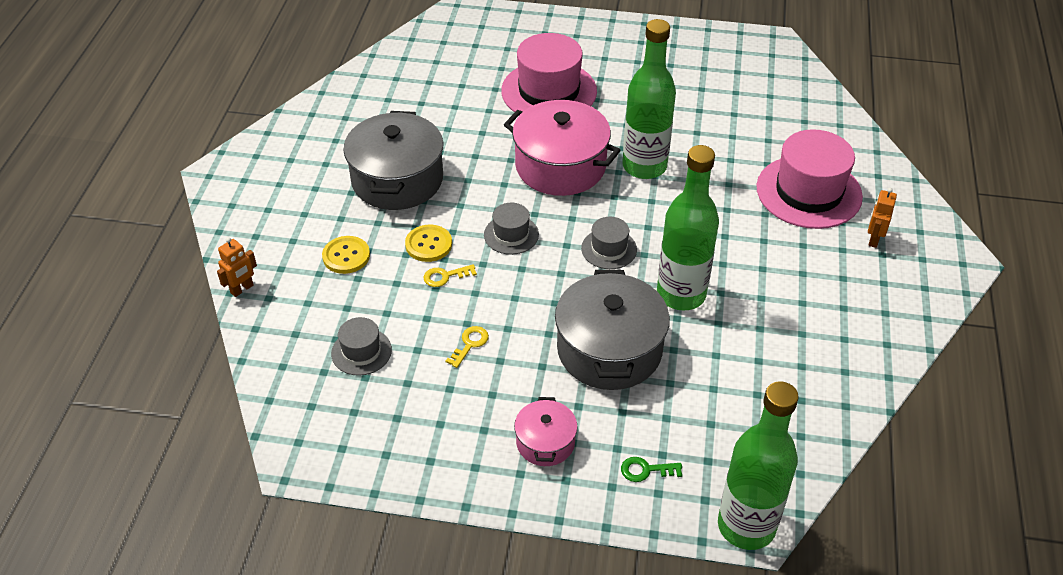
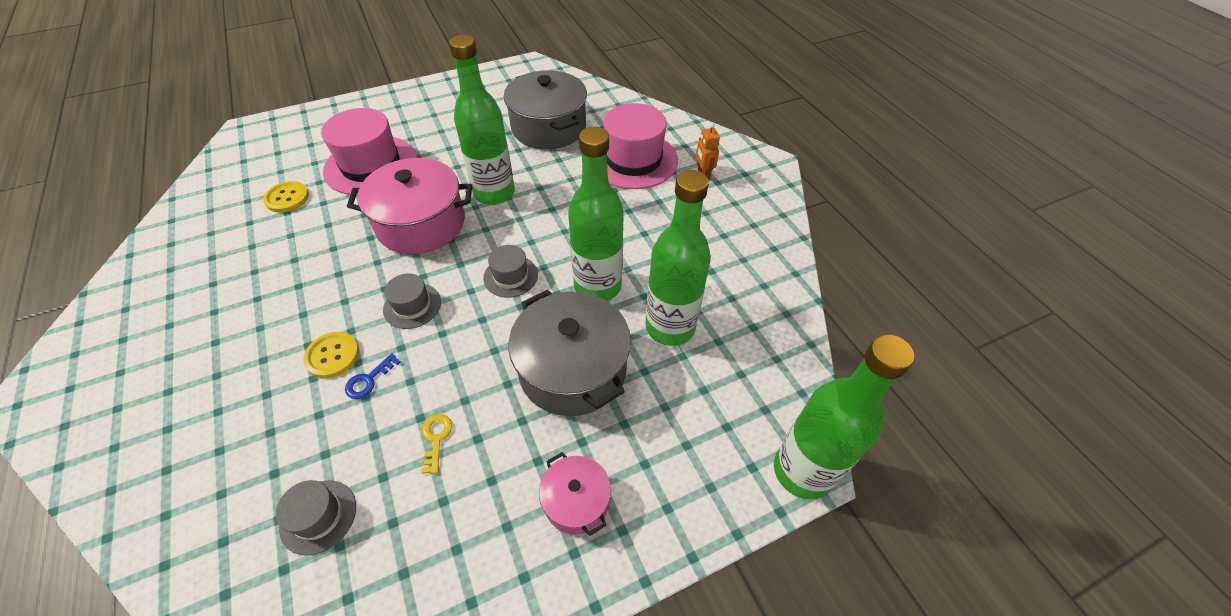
camera: 35 degrees left, 5 degrees up
orange robot [217,237,257,297] -> none
yellow button [322,236,370,274] -> yellow button moved to [263,181,309,213]
grey pot [343,111,443,210] -> grey pot moved to [504,70,587,149]
yellow key [423,264,477,287] -> blue key [345,353,401,399]
green key [621,457,682,482] -> none
none -> green bottle [645,170,711,346]

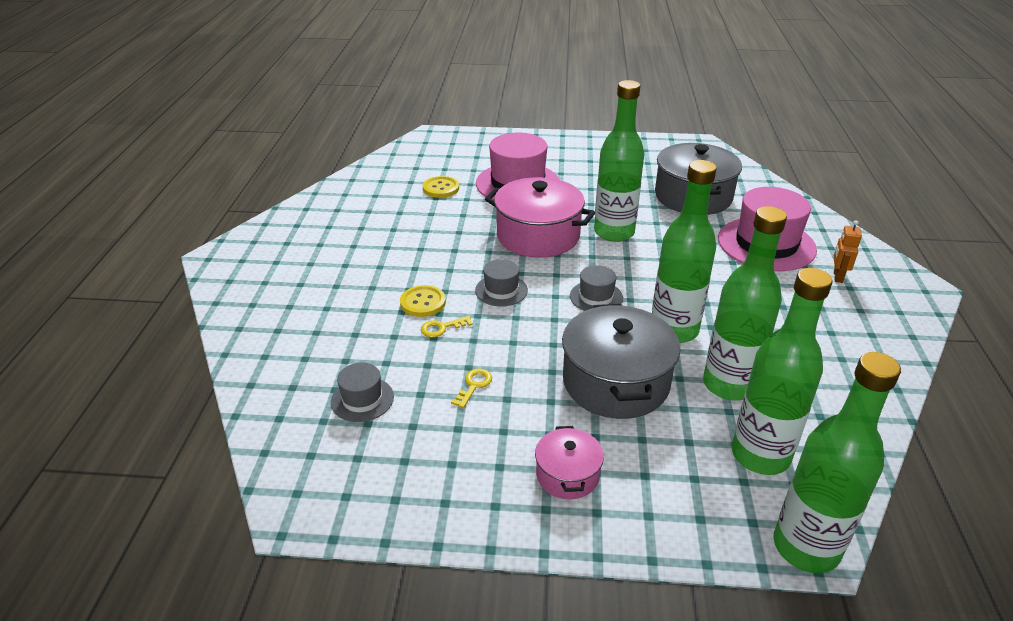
camera: 30 degrees right, 15 degrees down
blue key [345,353,401,399] -> yellow key [421,316,473,337]
none -> green bottle [732,268,832,475]

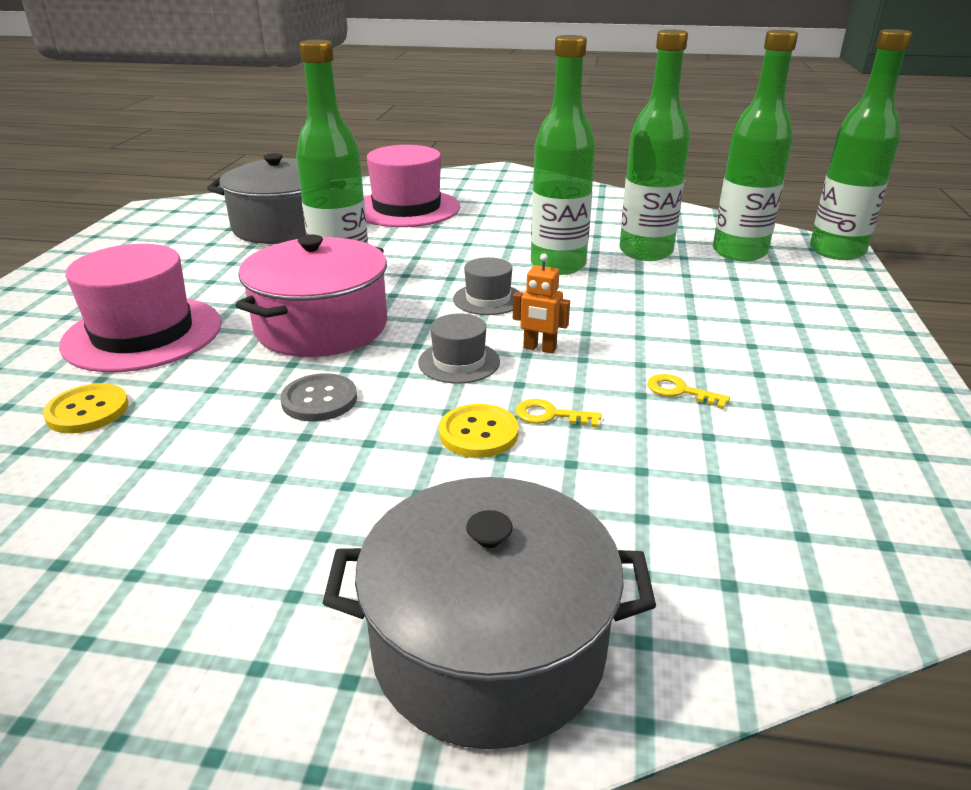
camera: 85 degrees left, 5 degrees down
grey hat [331,363,394,422] -> none
yellow key [421,316,473,337] -> yellow key turned 120 degrees clockwise [516,399,601,428]
pink pot [535,426,604,499] -> none
grey pot [562,304,680,419] -> grey pot moved to [323,477,656,749]
orange robot [834,220,862,283] -> orange robot moved to [513,254,570,354]
none -> grey button [280,373,357,421]

